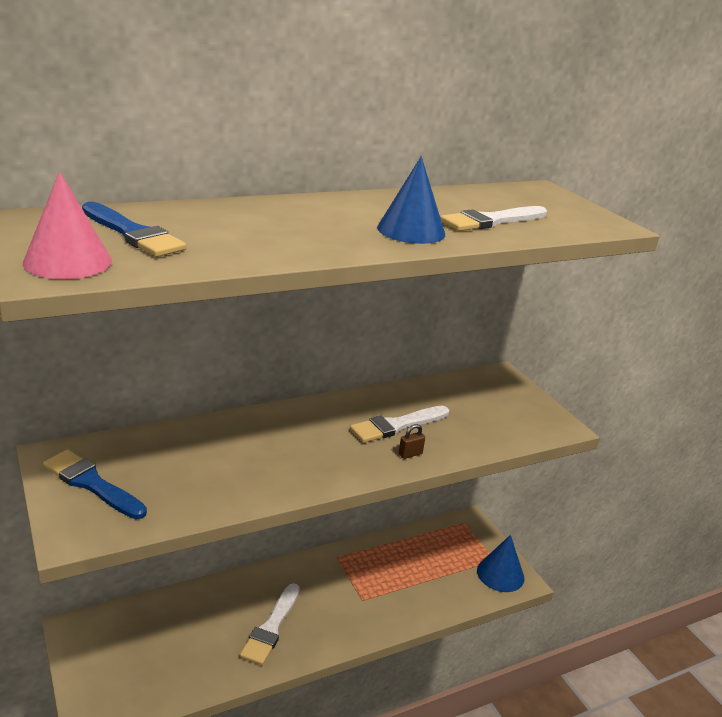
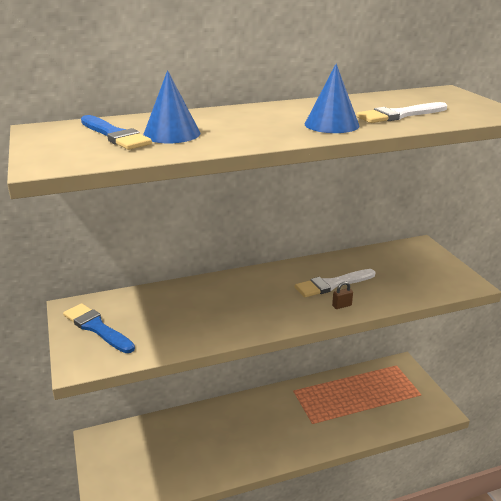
camera: 10 degrees right, 0 degrees up
pink cone [23,171,112,279] -> none
white brush [240,583,300,665] -> none
blue cone [477,535,525,592] -> blue cone moved to [143,70,200,143]

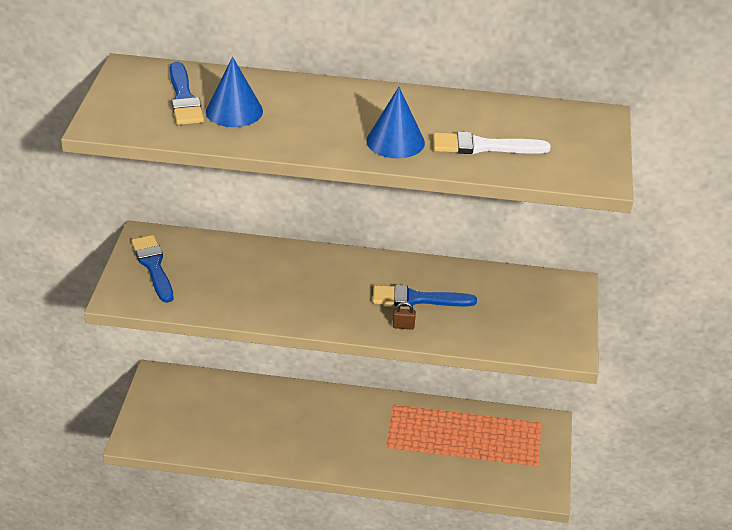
camera: 25 degrees right, 10 degrees up
white brush [295,269,375,297] -> blue brush [373,285,477,307]

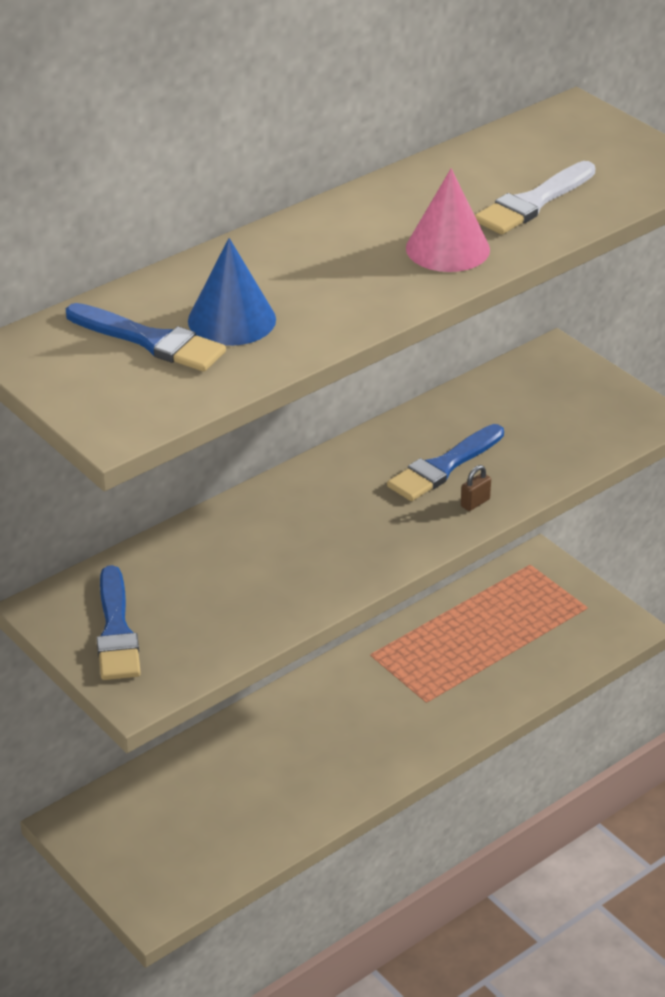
camera: 45 degrees left, 0 degrees up
blue brush [131,235,173,303] -> blue brush turned 120 degrees counterclockwise [97,565,141,680]
blue cone [366,87,425,158] -> pink cone [406,168,490,272]

